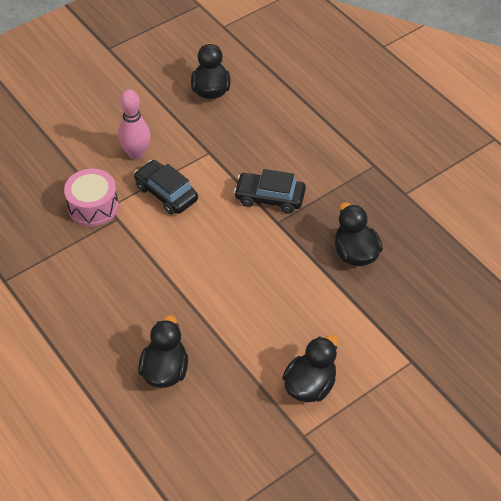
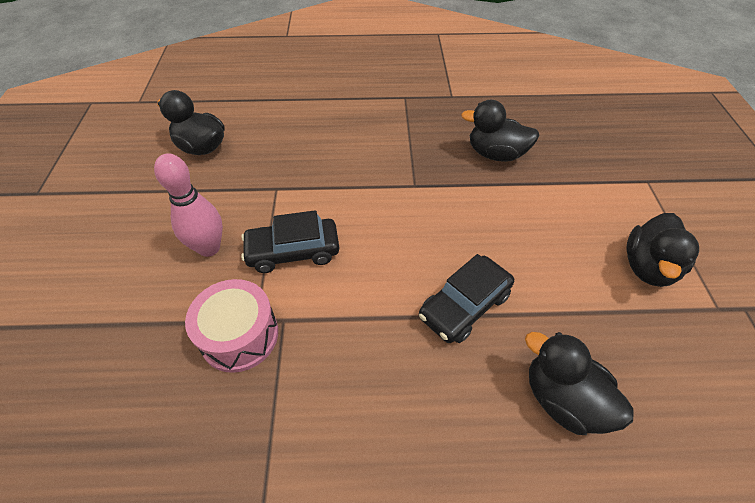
camera: 55 degrees left, 0 degrees up
black car [234,169,306,214] -> black car moved to [419,254,514,343]
black duck [282,335,339,402] -> black duck turned 135 degrees counterclockwise [626,213,699,287]

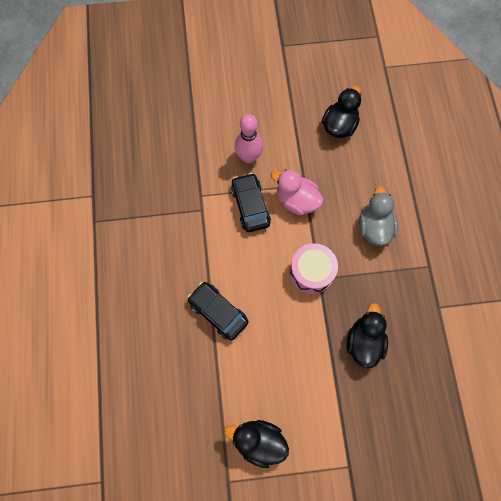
camera: 85 degrees right, 20 degrees up
pink drum [185,279,278,373] -> pink drum moved to [290,243,338,294]
black duck [525,332,634,435] -> none
none -> pink duck [271,169,324,216]
none -> grey duck [359,186,398,246]

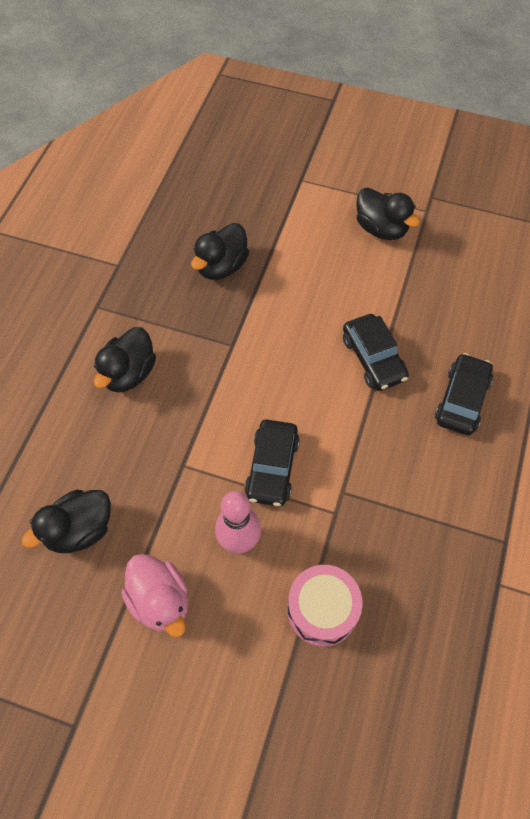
camera: 155 degrees left, 10 degrees down
pink duck [271,169,324,216] -> pink duck moved to [121,554,188,637]
pink drum [290,243,338,294] -> pink drum moved to [287,565,363,647]
grey duck [359,186,398,246] -> black duck [94,327,156,392]
none -> black car [435,353,493,435]

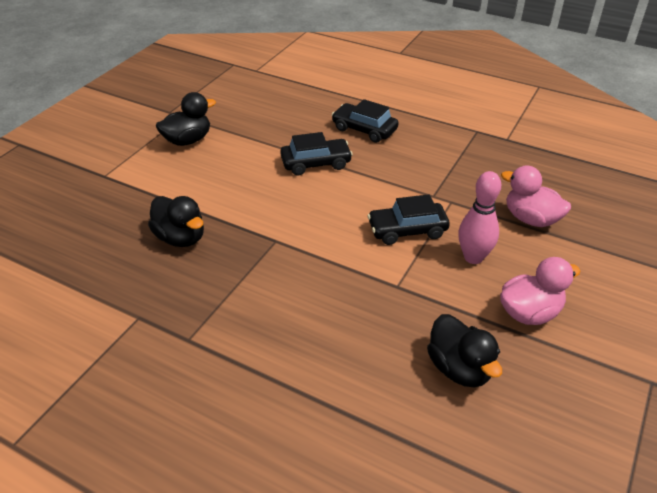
camera: 80 degrees left, 20 degrees down
black duck [94,327,156,392] -> none
black car [244,420,300,507] -> black car turned 150 degrees clockwise [367,194,450,245]
pink drum [287,565,363,647] -> pink duck [501,165,571,227]

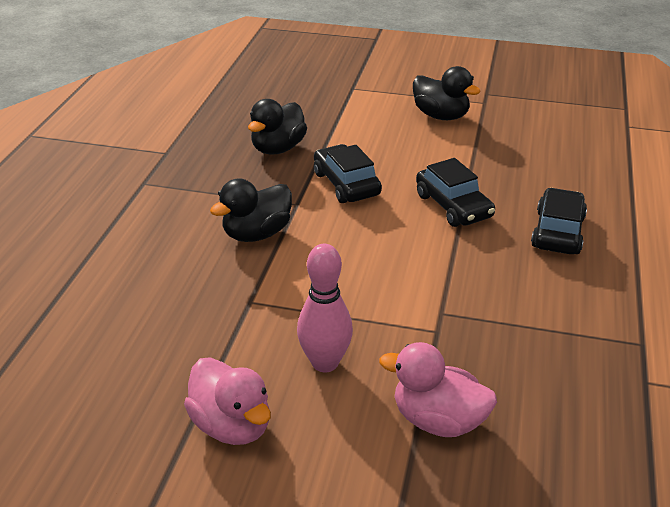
camera: 75 degrees right, 5 degrees down
black car [367,194,450,245] -> black car moved to [314,144,382,203]
black duck [427,314,502,387] -> black duck moved to [210,178,292,242]
pink duck [501,165,571,227] -> pink duck turned 90 degrees counterclockwise [379,342,497,437]

